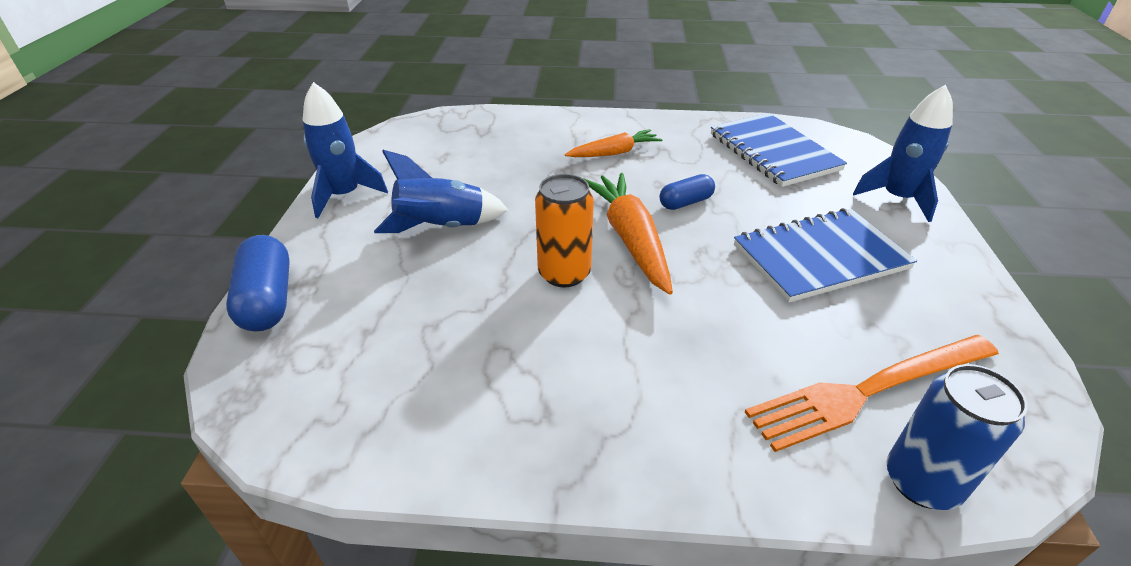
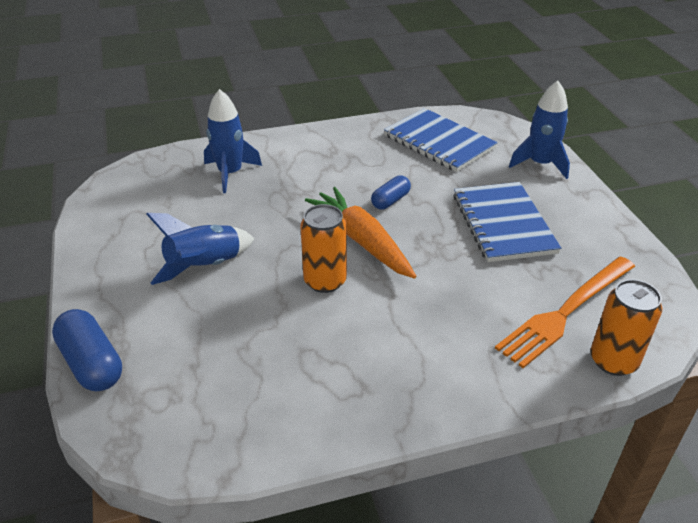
camera: 20 degrees left, 0 degrees up
blue rocket [303,82,388,218] -> blue rocket moved to [204,89,262,193]
orange carrot [565,129,662,157] -> none
blue notebook [734,208,917,303] -> blue notebook turned 60 degrees counterclockwise [453,182,561,262]
blue can [886,364,1028,510] -> orange can [591,279,662,376]

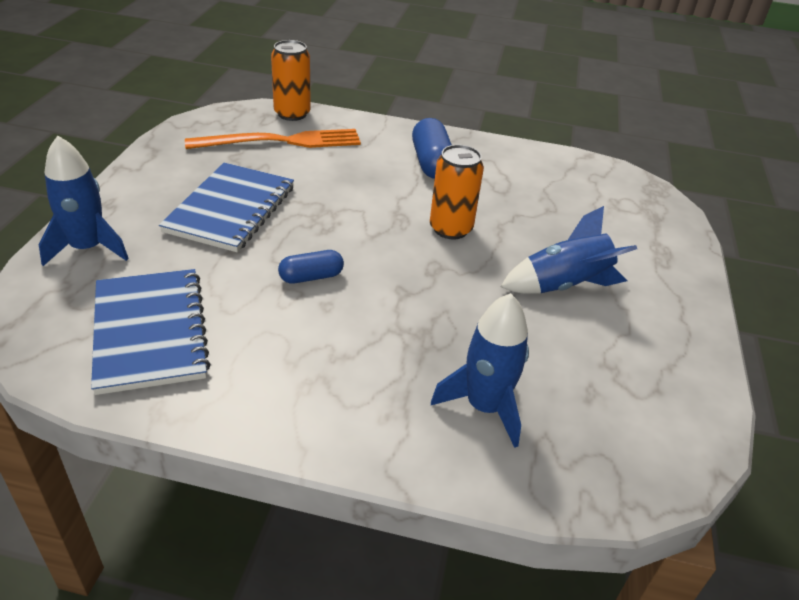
camera: 155 degrees left, 0 degrees up
blue capsule [52,309,122,392] -> blue capsule moved to [412,118,452,179]
orange carrot [305,187,416,279] -> none

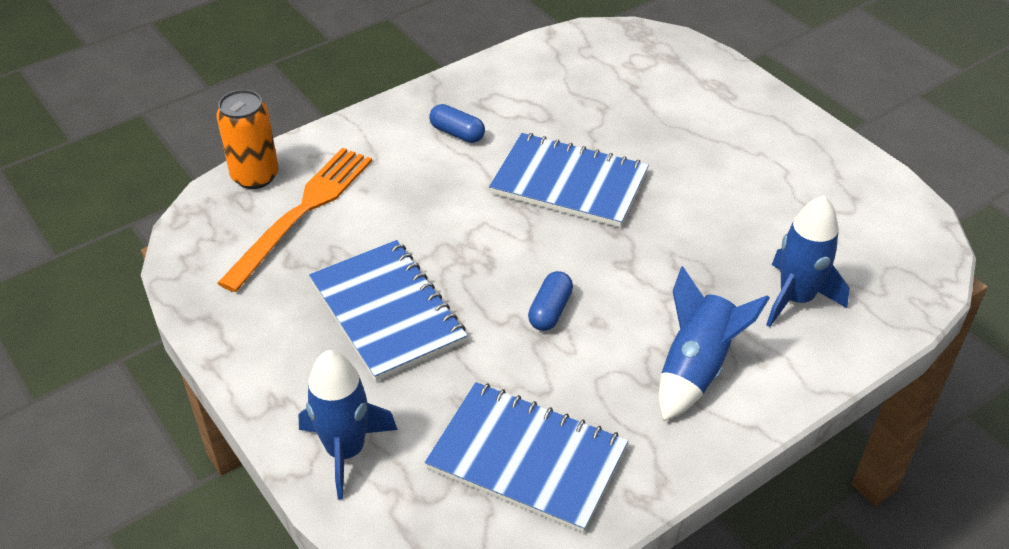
camera: 45 degrees left, 5 degrees up
blue capsule [412,118,452,179] -> blue capsule [429,104,485,143], size x0.62
orange can [430,145,484,239] -> blue notebook [489,133,649,228]
blue rocket [500,206,637,293] -> blue rocket moved to [659,266,770,421]

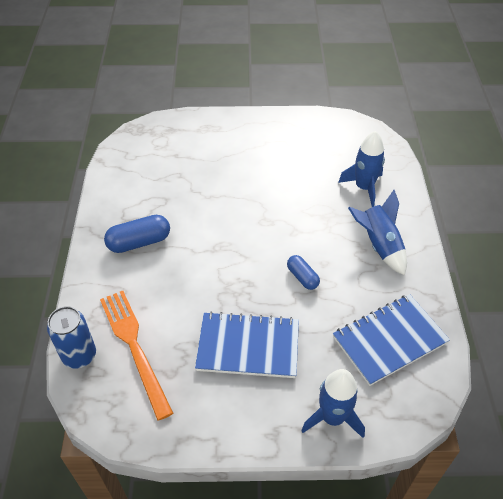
camera: 55 degrees left, 5 degrees up
orange can [216,90,279,189] -> blue can [47,306,96,369]
blue capsule [429,104,485,143] -> blue capsule [104,215,170,253], size x1.61
blue notebook [489,133,649,228] -> none

